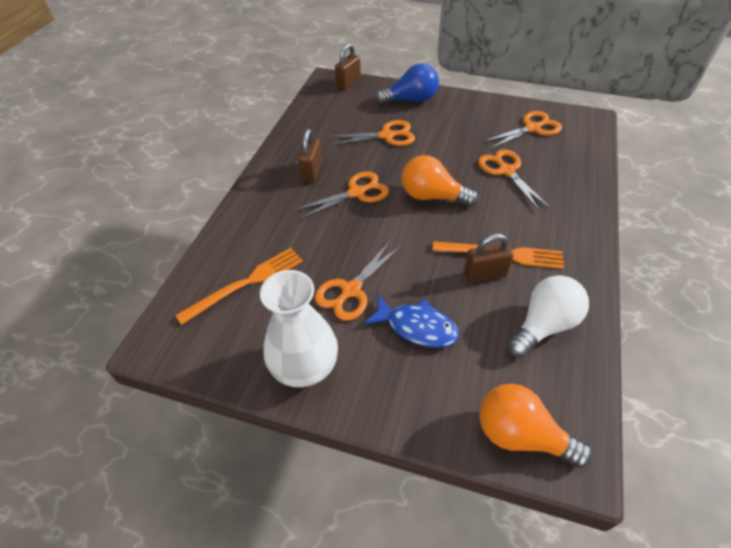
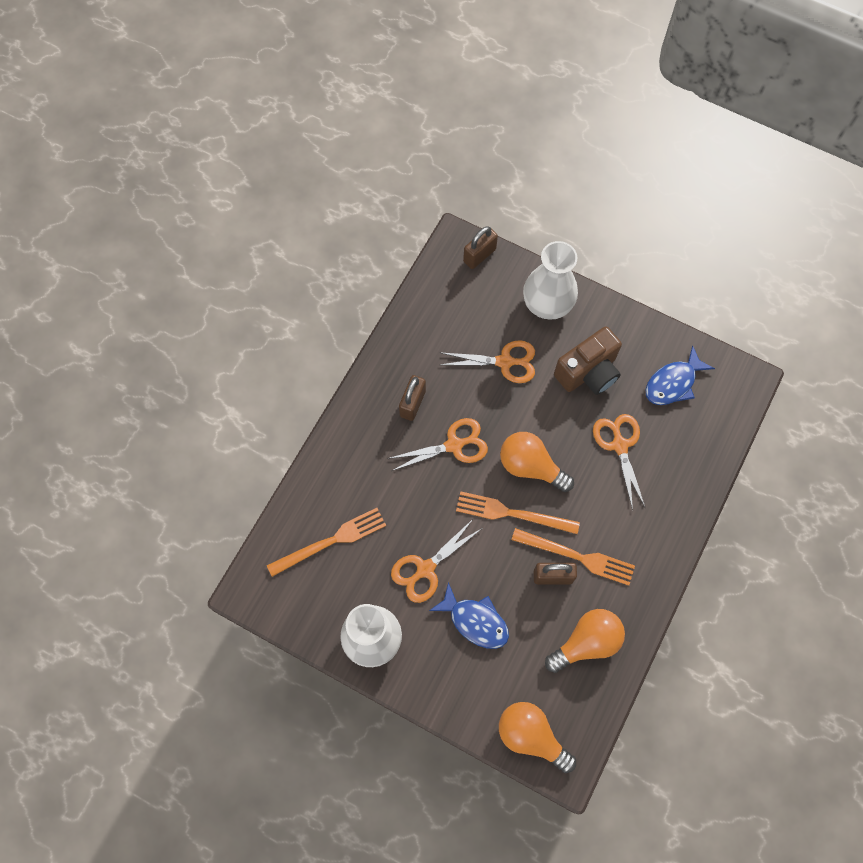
camera: 10 degrees right, 20 degrees up
blue light bulb [375,63,439,105] -> white vase [523,241,578,320]
orange scissors [483,111,562,148] -> blue fish [646,346,715,405]
white light bulb [507,275,589,358] -> orange light bulb [545,609,625,673]
none -> orange fork [456,491,580,534]
none -> brown camera [554,327,622,395]

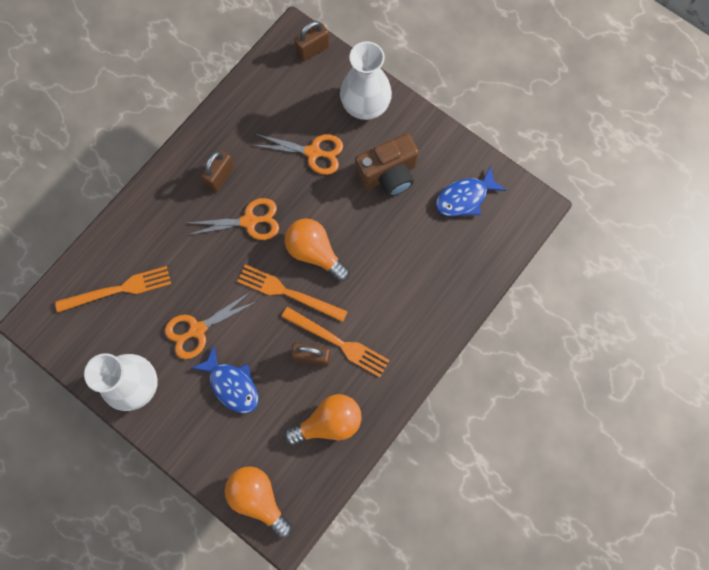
camera: 10 degrees right, 5 degrees up
orange scissors [593,414,645,510] -> none

